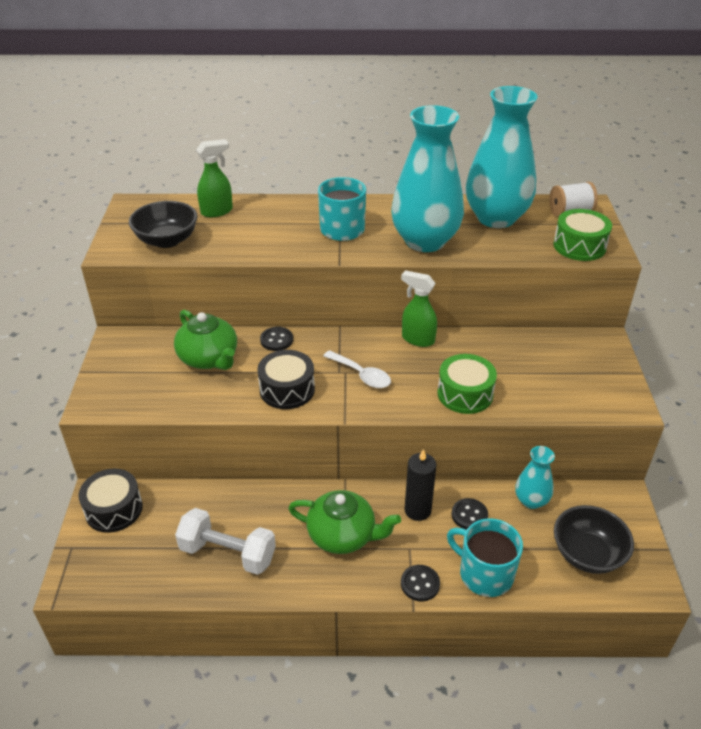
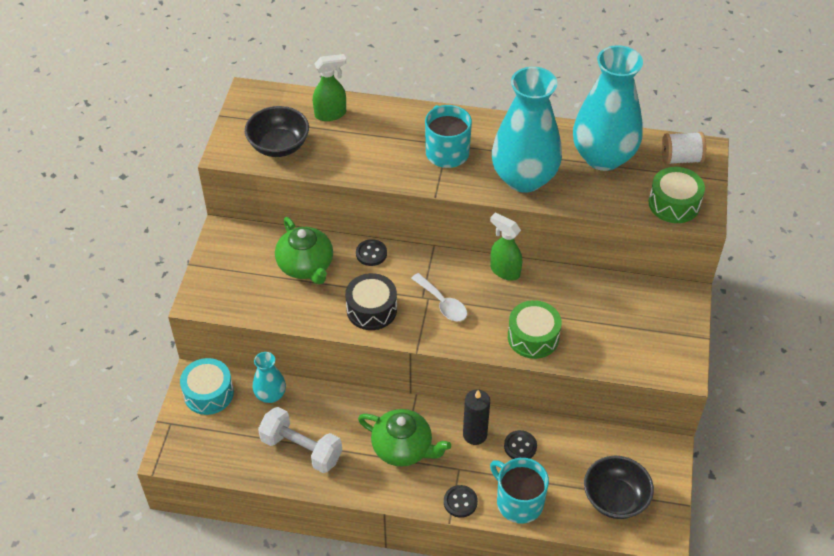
camera: 10 degrees right, 10 degrees up
black drum [78,469,143,533] -> turquoise drum [180,358,234,415]
turquoise vase [515,446,555,509] -> turquoise vase moved to [253,352,286,403]

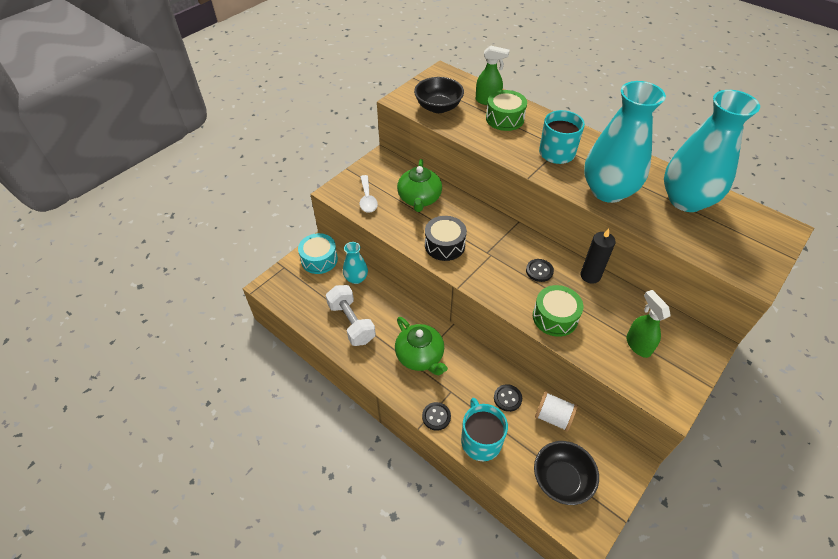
camera: 30 degrees right, 0 degrees up
black button [356,239,387,266] -> black button moved to [526,259,554,282]
white spoon [411,273,467,321] -> white spoon moved to [360,175,378,213]
black candle [463,390,490,445] -> black candle moved to [581,229,616,284]
green spray bottle [490,213,522,281] -> green spray bottle moved to [626,290,671,358]
green drum [649,167,705,223] -> green drum moved to [486,90,527,131]
white spool [661,132,706,165] -> white spool moved to [535,391,578,432]

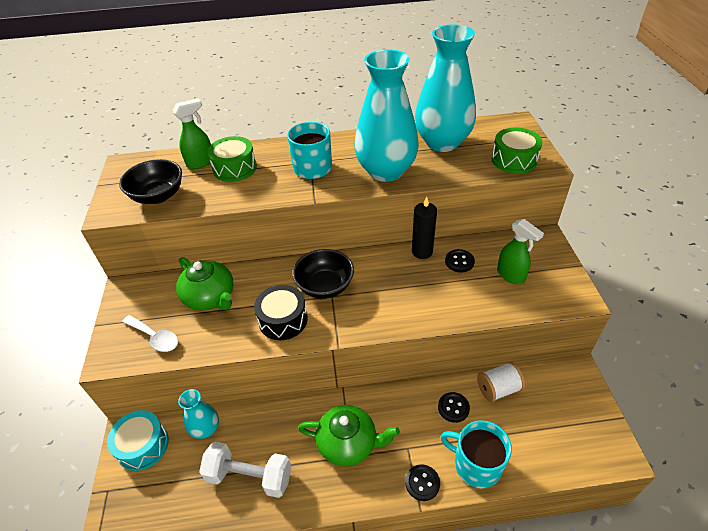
camera: 45 degrees left, 5 degrees down
black button [526,259,554,282] -> black button moved to [445,249,475,273]
green drum [533,285,583,337] -> green drum moved to [492,128,543,174]
black bowl [534,441,599,505] -> black bowl moved to [292,249,354,299]
green spray bottle [626,290,671,358] -> green spray bottle turned 150 degrees counterclockwise [497,219,544,284]

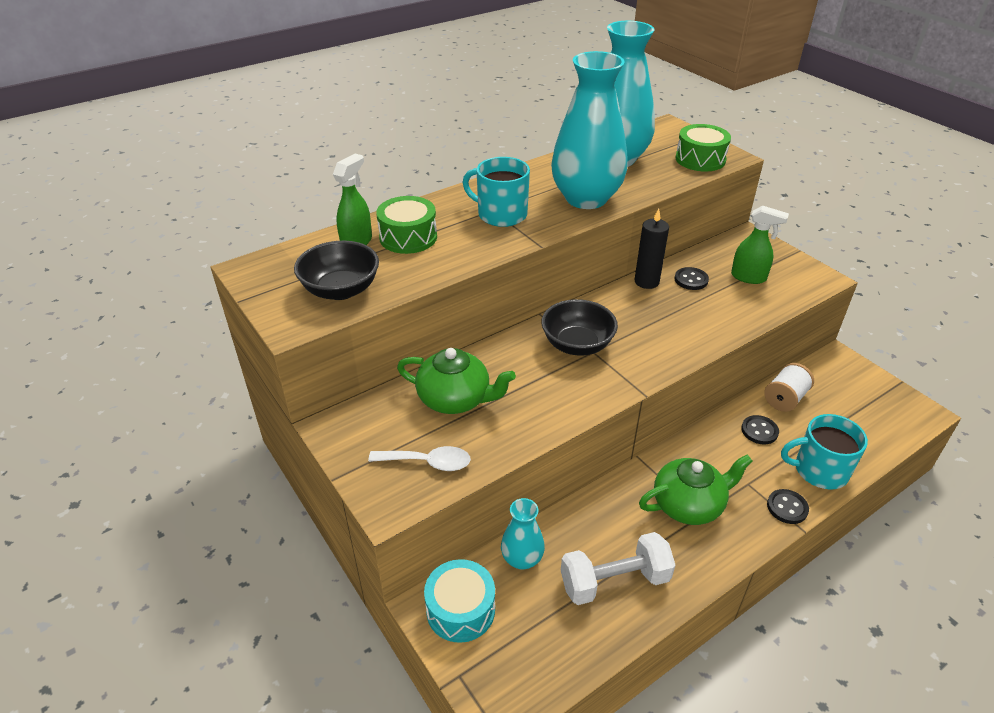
camera: 30 degrees left, 5 degrees down
black drum [254,285,308,340] -> none

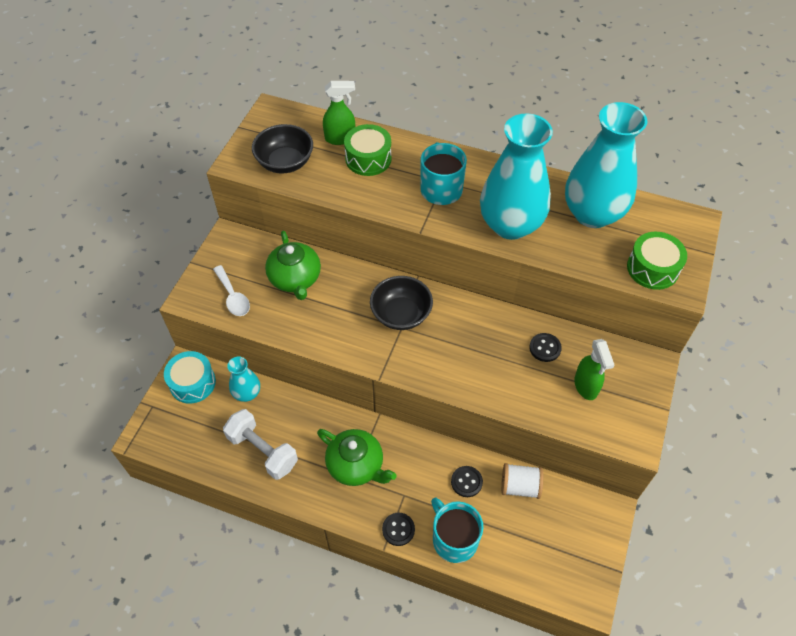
camera: 55 degrees right, 15 degrees up
black candle [634,209,669,289] -> none

